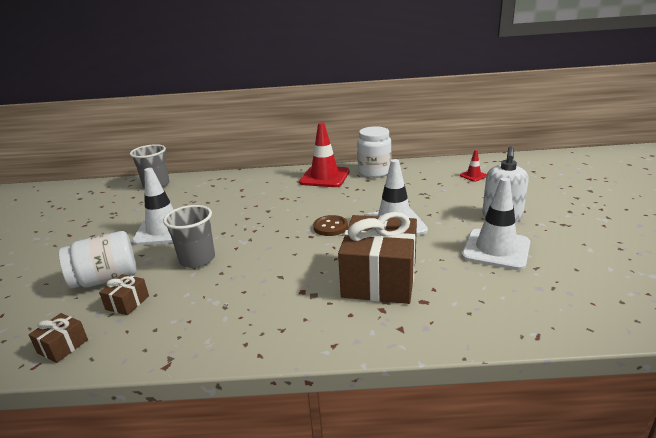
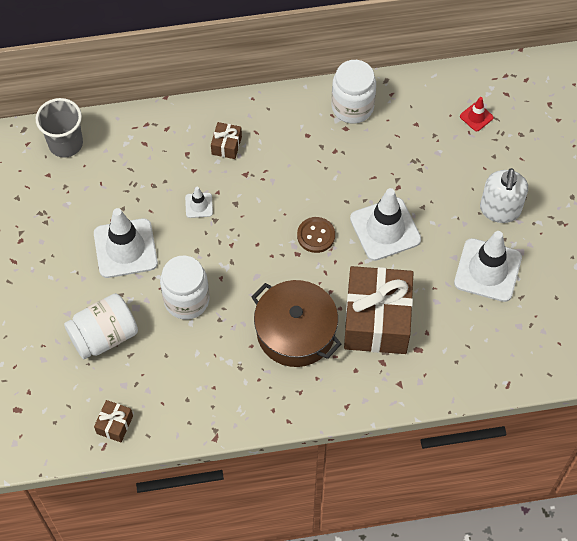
camera: 10 degrees left, 35 degrees up
brown gift [99,274,149,315] -> brown gift moved to [211,122,242,159]
grey cup [163,205,215,268] -> white jar [160,256,210,320]
red traffic cone [299,122,350,187] -> none
none -> white traffic cone [185,187,213,218]
none -> brown pot [252,280,341,367]

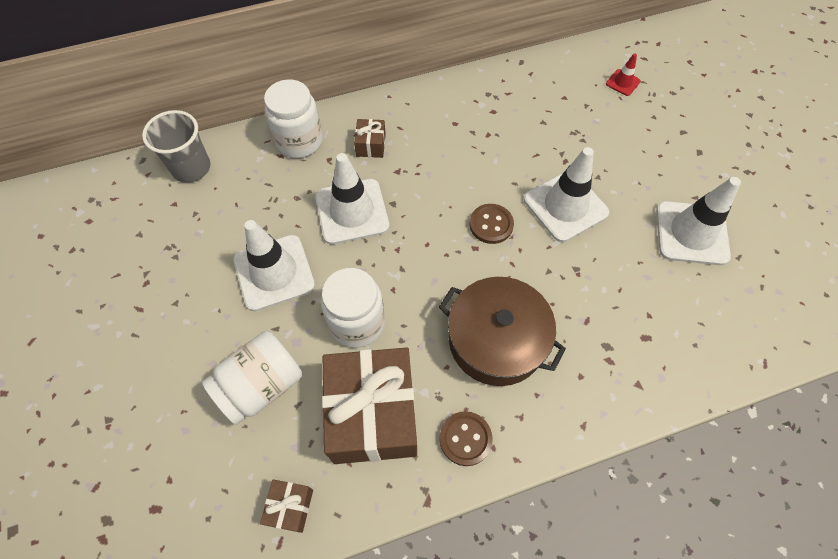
camera: 10 degrees left, 0 degrees up
white traffic cone [185,187,213,218] -> white traffic cone [315,153,389,244], size x2.14
white jar [332,60,376,124] -> white jar moved to [264,80,323,158]
brown gift [344,266,414,354] -> brown gift moved to [322,347,417,464]
white soap dispenser [480,168,528,223] -> none
none -> brown button [440,411,493,466]

